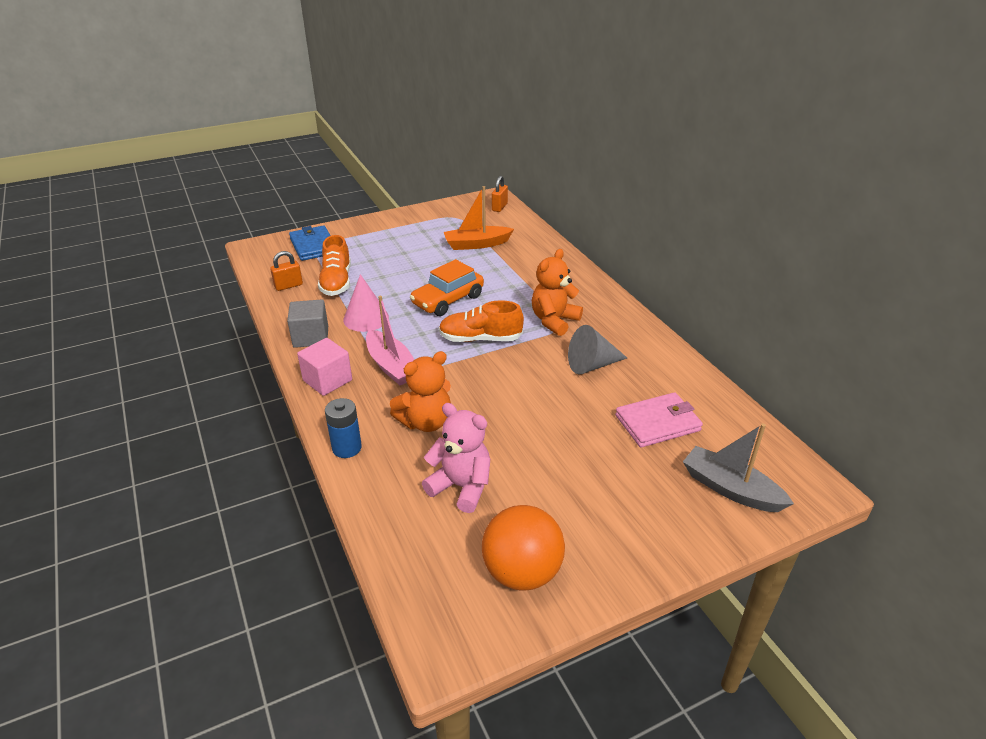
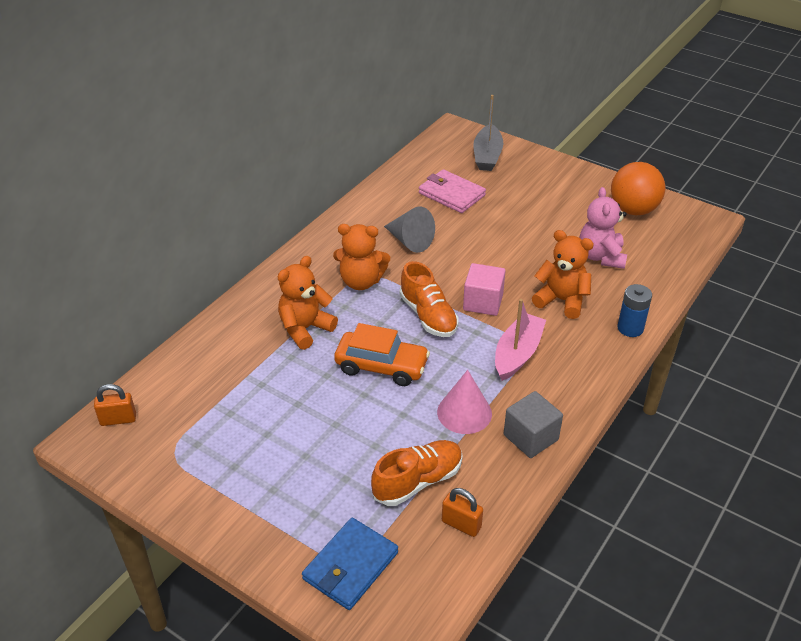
camera: 120 degrees left, 5 degrees up
pink cube [297,338,352,396] -> pink cube moved to [463,263,506,316]
orange boat [444,186,514,250] -> none
none -> orange teddy bear [278,256,338,350]

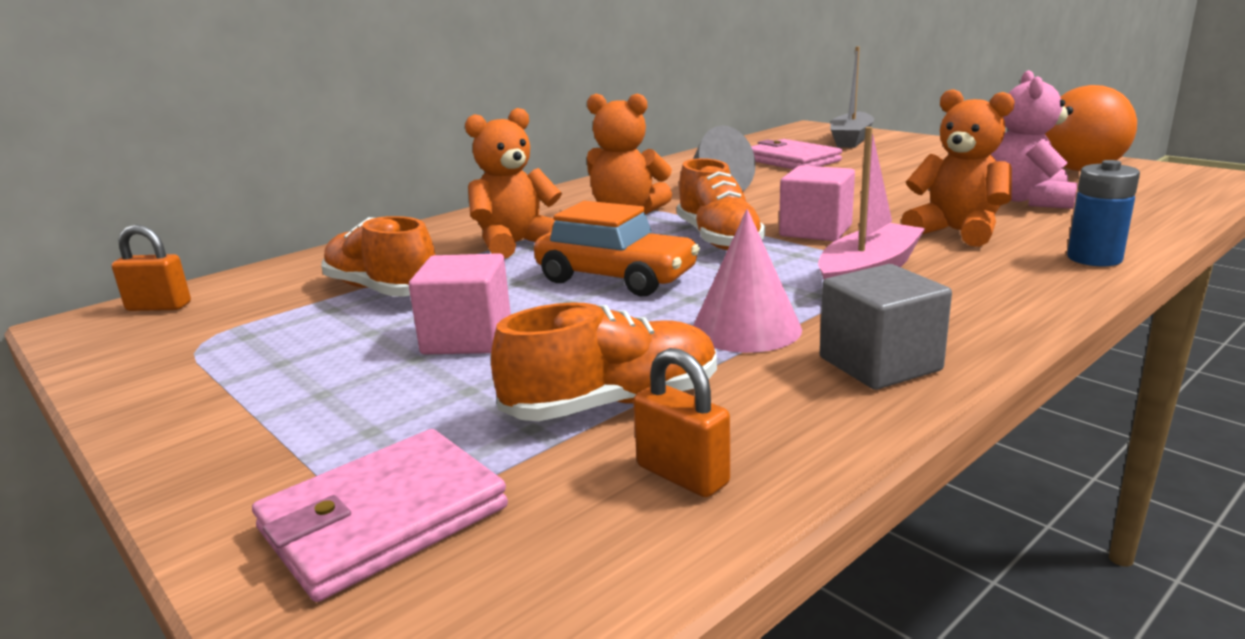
camera: 15 degrees right, 20 degrees down
blue wallet [302,518,398,610] -> pink wallet [252,429,508,602]
none -> orange shoe [321,216,435,297]
none -> pink cube [409,253,511,354]

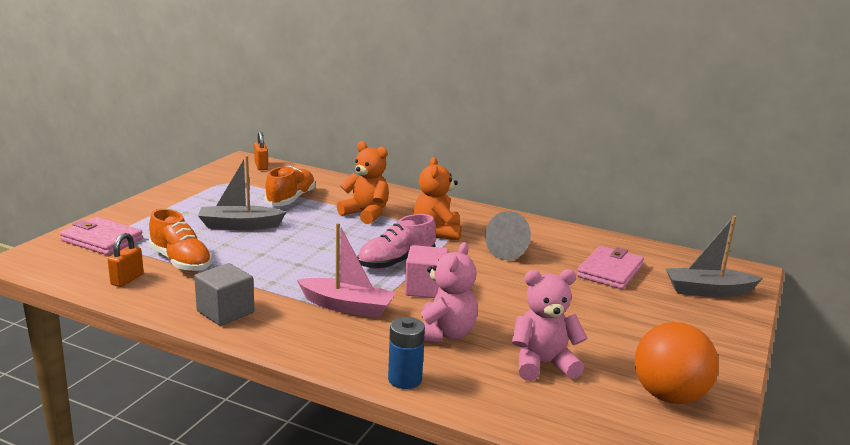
camera: 65 degrees right, 0 degrees up
pink cube [409,253,511,354] -> grey boat [198,156,286,230]
orange car [534,201,700,296] -> none
orange shoe [677,158,765,250] -> pink shoe [357,214,436,269]
pink cone [693,209,802,353] -> none
orange teddy bear [901,89,1015,247] -> pink teddy bear [421,242,478,343]

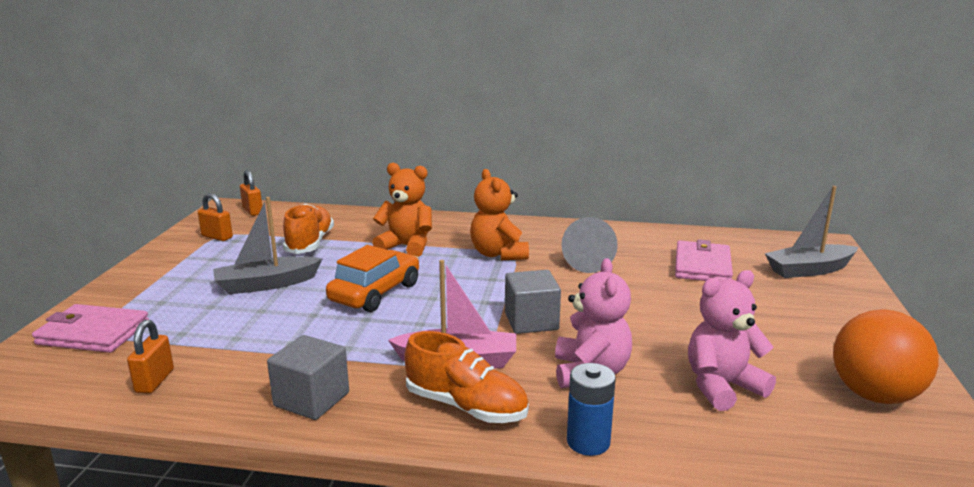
camera: 15 degrees left, 0 degrees up
orange shoe [149,209,212,272] -> orange shoe moved to [404,331,529,423]
pink shoe [357,214,436,269] -> none
pink cube [405,245,449,298] -> grey cube [505,270,561,334]
none -> orange padlock [198,193,233,241]
none -> orange car [326,245,419,312]

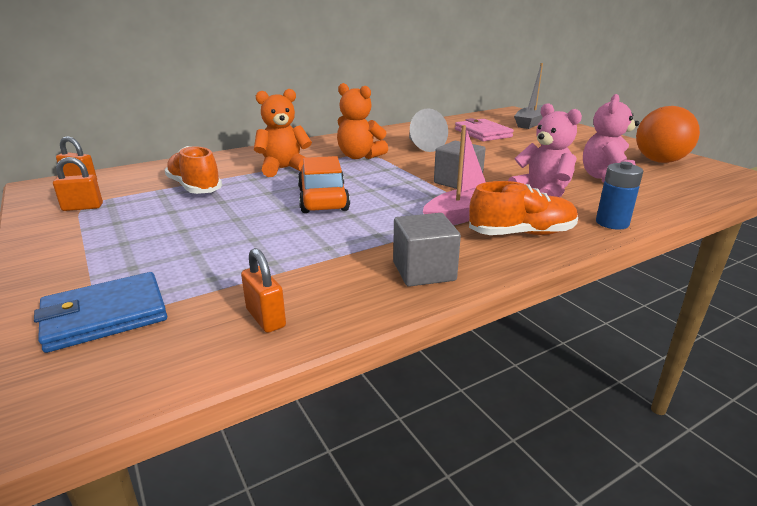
camera: 40 degrees left, 5 degrees up
pink wallet [32,304,149,353] -> blue wallet [34,272,167,353]
grey boat [213,197,323,294] -> none

